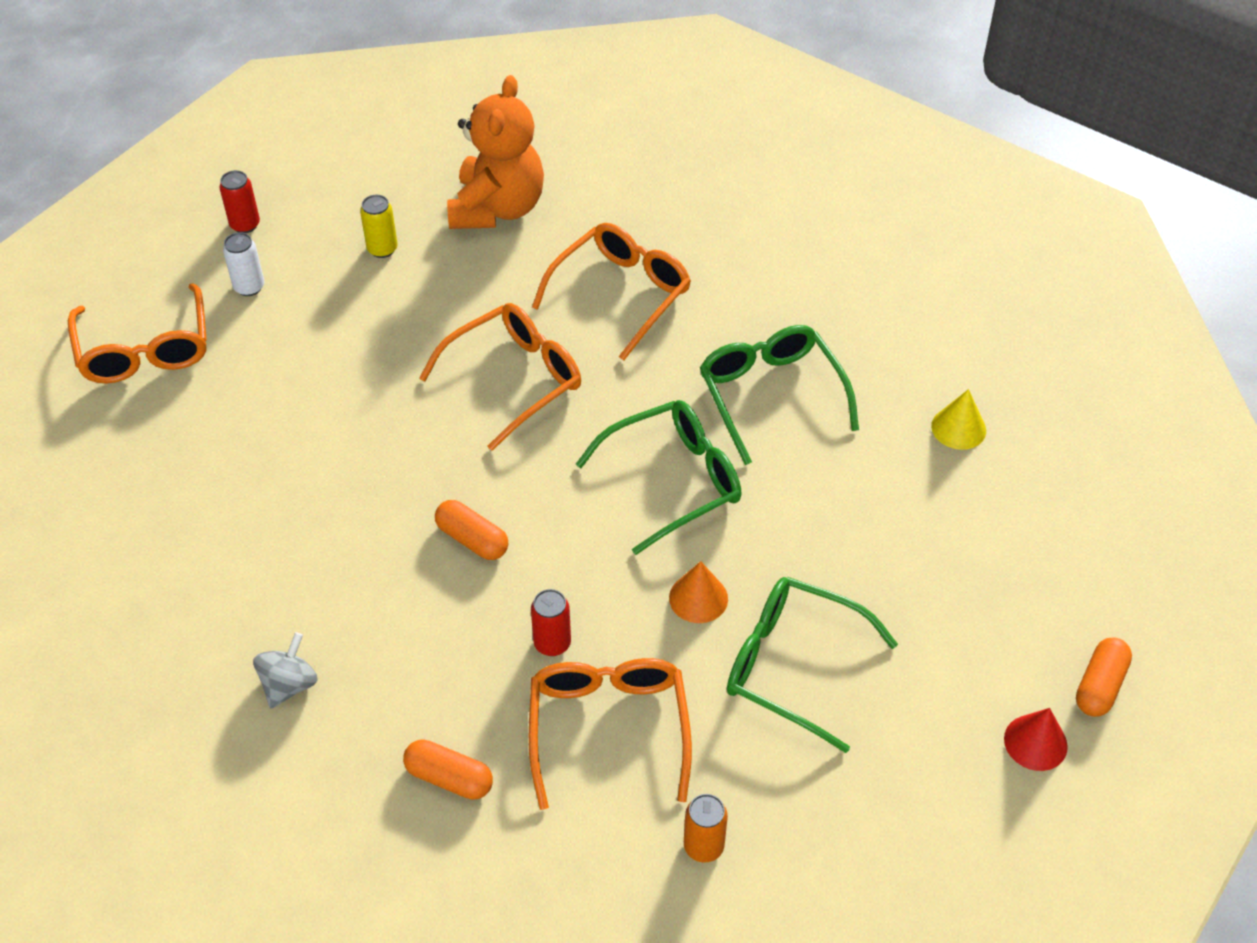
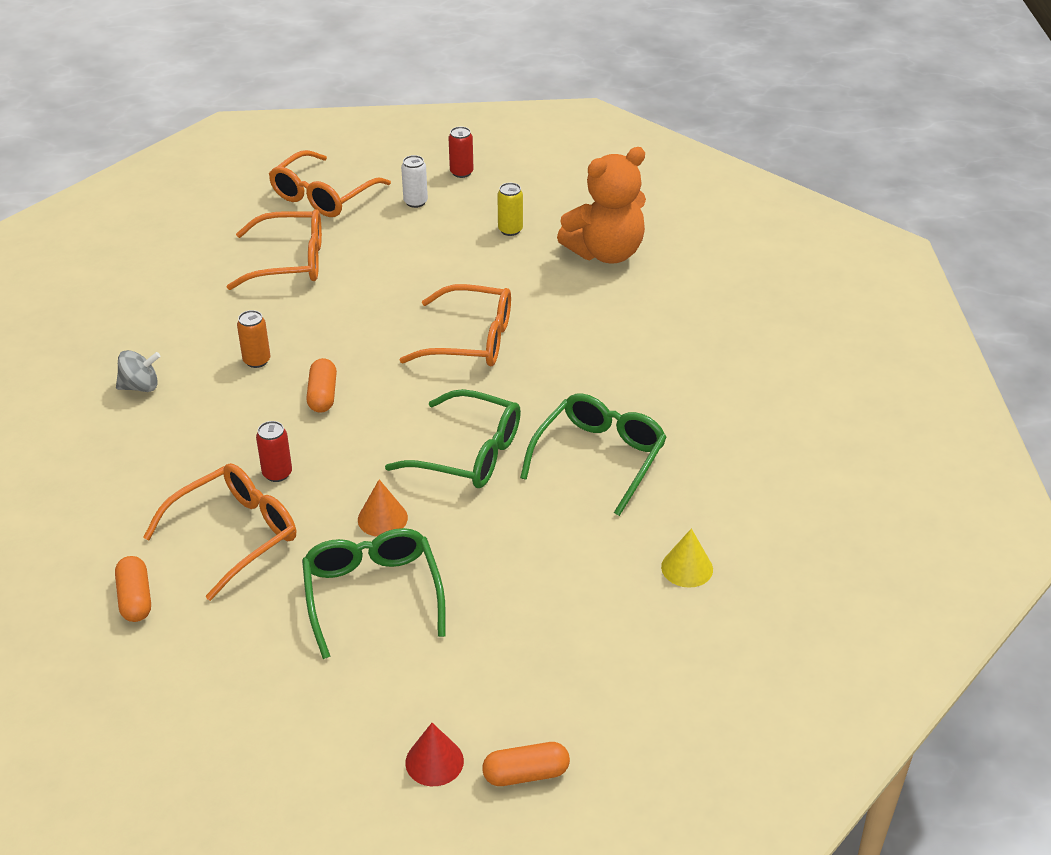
camera: 50 degrees right, 10 degrees down
orange capsule [403,739,493,799] -> orange capsule moved to [115,556,151,622]
orange glasses [532,223,691,360] -> orange glasses moved to [227,209,322,290]
orange can [684,794,728,862] -> orange can moved to [237,310,270,368]

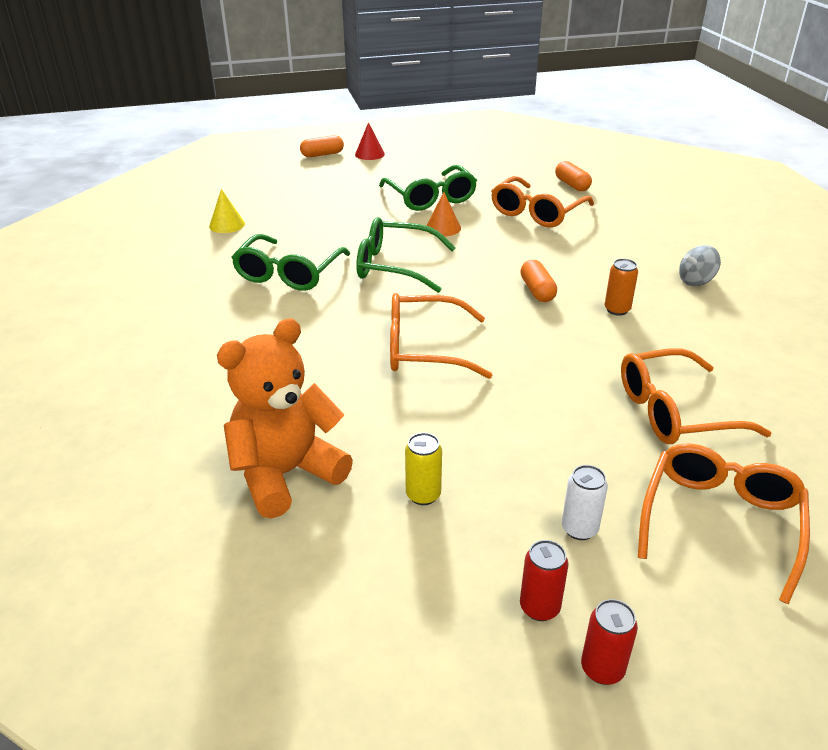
camera: 170 degrees right, 5 degrees down
red can [256,421,292,482] -> red can moved to [581,599,638,685]

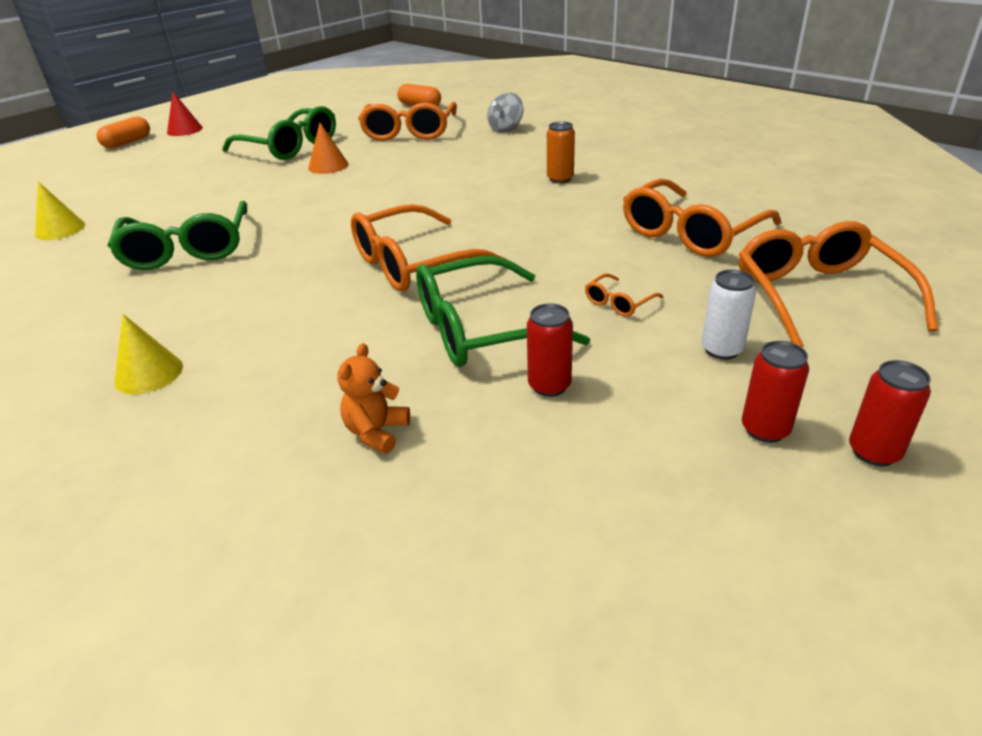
camera: 30 degrees left, 0 degrees up
orange teddy bear [217,318,353,519] -> orange teddy bear [338,343,410,454], size x0.43
green glasses [356,217,456,293] -> green glasses moved to [416,256,590,367]
yellow can [405,433,442,505] -> red can [527,303,573,397]
orange capsule [520,260,557,302] -> none
grey spinning top [679,245,721,286] -> grey spinning top moved to [487,93,523,133]
none -> yellow cone [114,314,183,394]
none -> orange glasses [585,273,663,317]

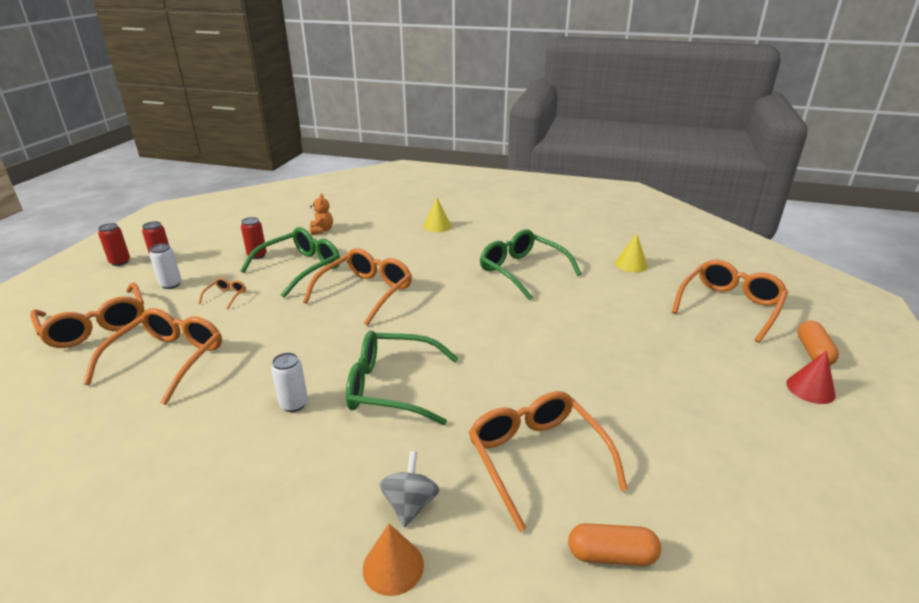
camera: 150 degrees right, 5 degrees down
green glasses [222,106,336,160] -> green glasses moved to [346,331,458,425]
orange cone [308,123,349,174] -> orange cone moved to [363,524,424,596]
orange can [547,121,575,183] -> white can [271,353,308,412]
none -> orange glasses [672,260,788,343]

